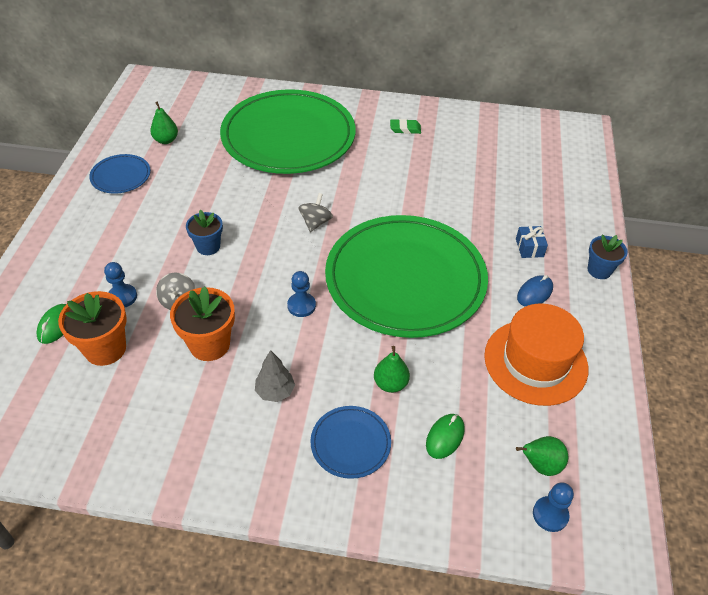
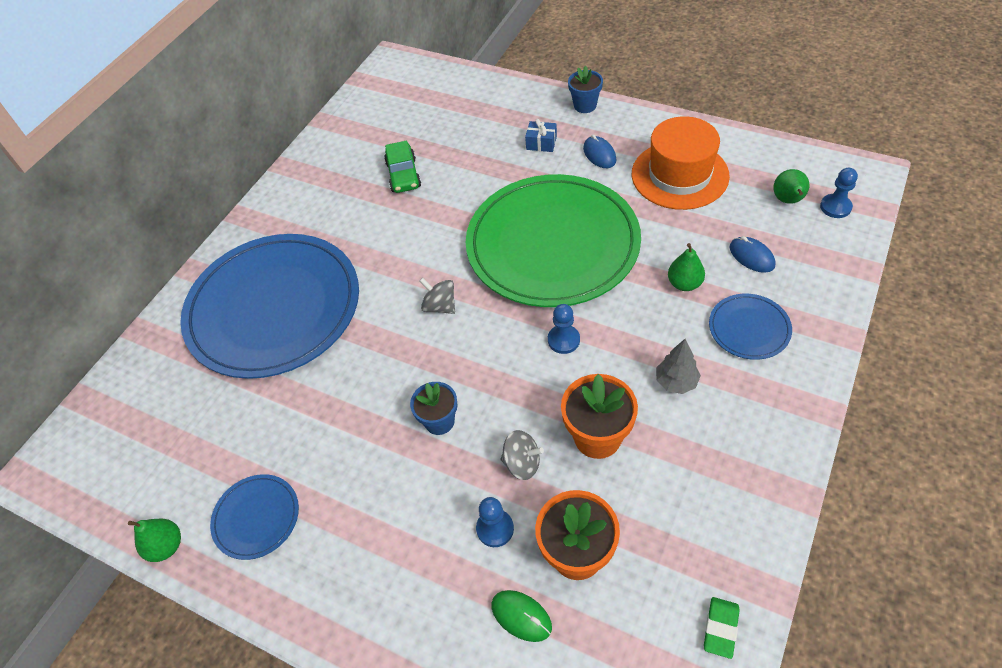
camera: 65 degrees left, 5 degrees up
green pear [150,101,178,144] -> green pear moved to [128,519,181,562]
green plate [220,89,355,174] -> blue plate [180,234,359,379]
green eraser [390,119,421,134] -> green eraser moved to [704,597,740,659]
green mouse [426,414,465,459] -> blue mouse [730,236,775,273]
none -> green car [384,141,421,193]

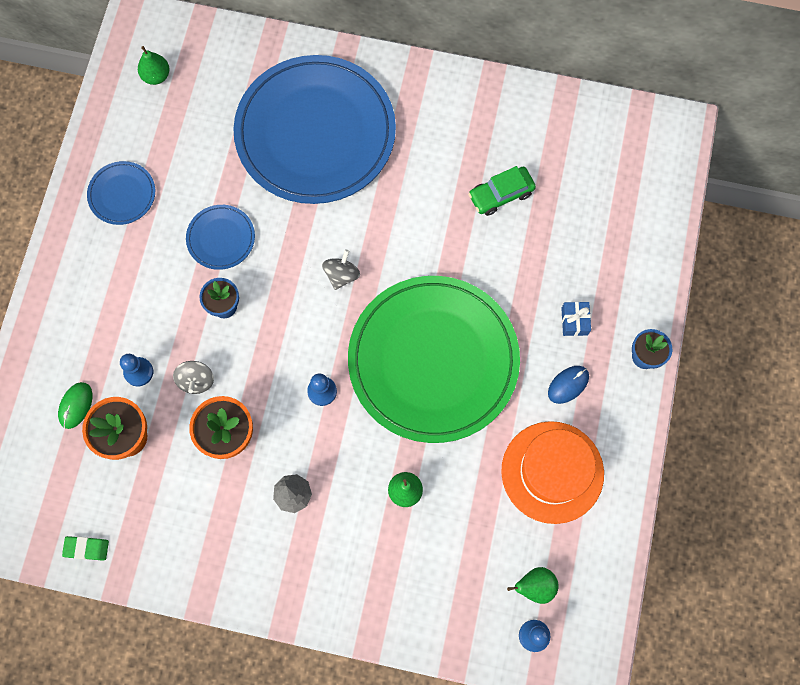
camera: 70 degrees right, 20 degrees up
green pear [128,519,181,562] -> green pear moved to [138,46,170,85]
blue plate [709,294,792,360] -> blue plate moved to [186,205,255,270]
blue mouse [730,236,775,273] -> none

